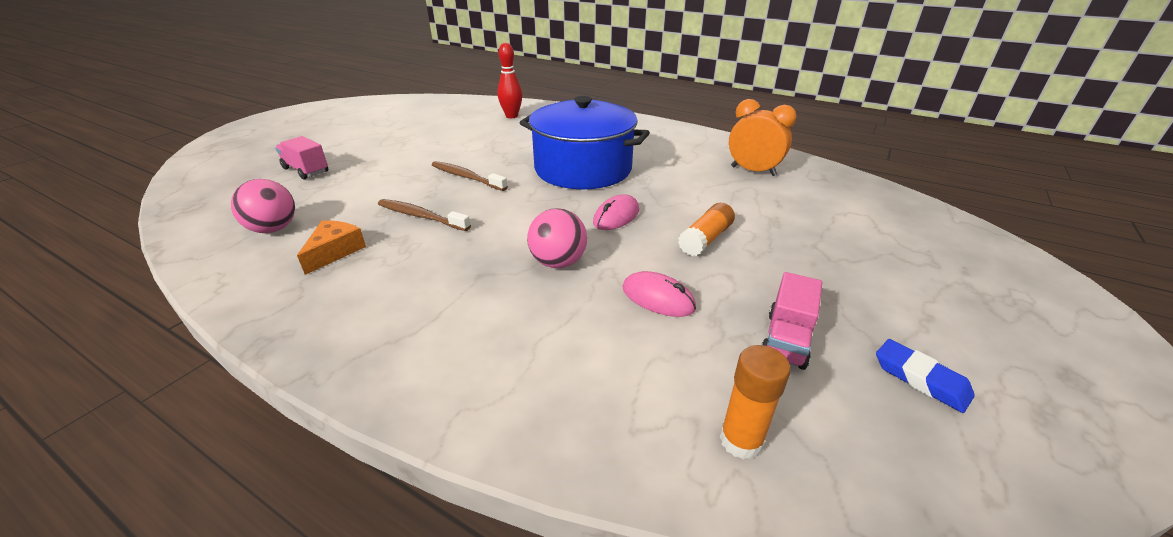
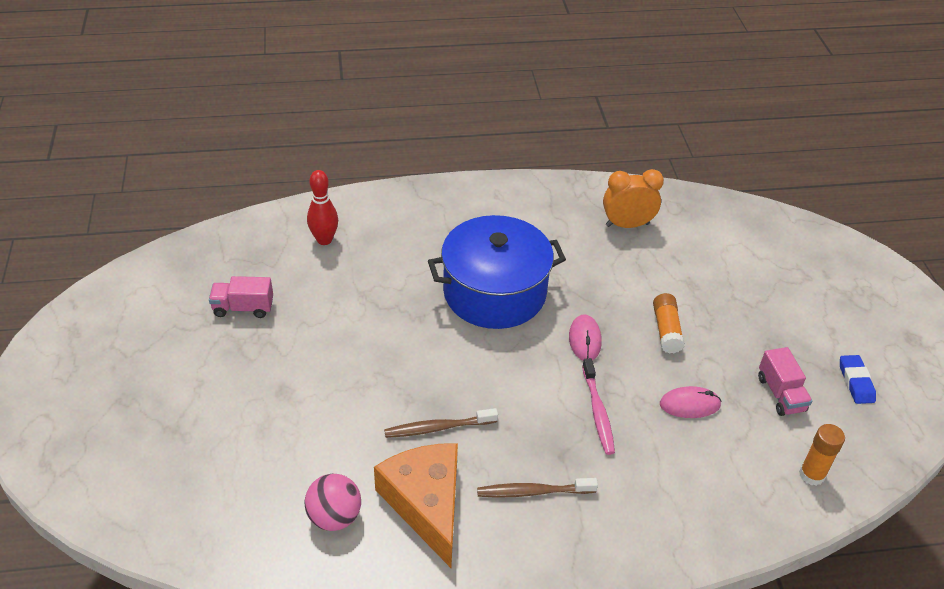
camera: 40 degrees left, 10 degrees up
pink truck [275,136,328,179] -> pink truck moved to [209,276,273,318]
orange cheese [297,220,366,275] -> orange cheese [374,443,458,568], size x1.92
brown toothbrush [432,161,508,191] -> brown toothbrush moved to [477,478,598,498]
pink ball [527,208,587,268] -> pink toothbrush [582,358,615,455]
blue eraser [876,339,975,413] -> blue eraser turned 75 degrees clockwise [840,355,876,404]

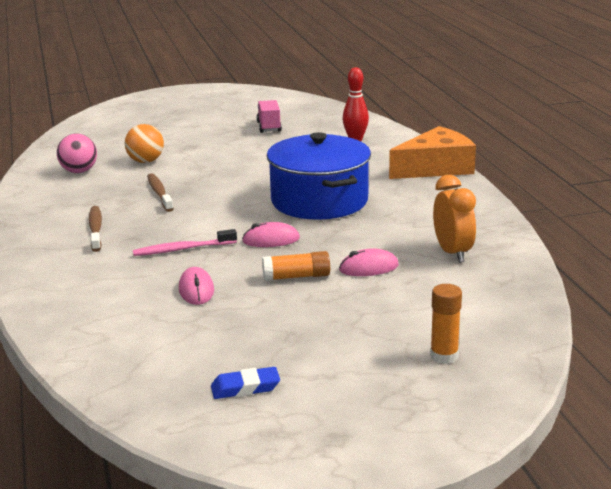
camera: 85 degrees right, 20 degrees down
orange cheese [374,443,458,568] -> orange cheese moved to [389,126,476,179]
pink truck [758,347,812,416] -> none
orange glue stick [799,424,845,486] -> orange glue stick moved to [430,284,462,364]
none -> orange ball [125,124,164,163]
none -> pink mouse [339,248,399,276]

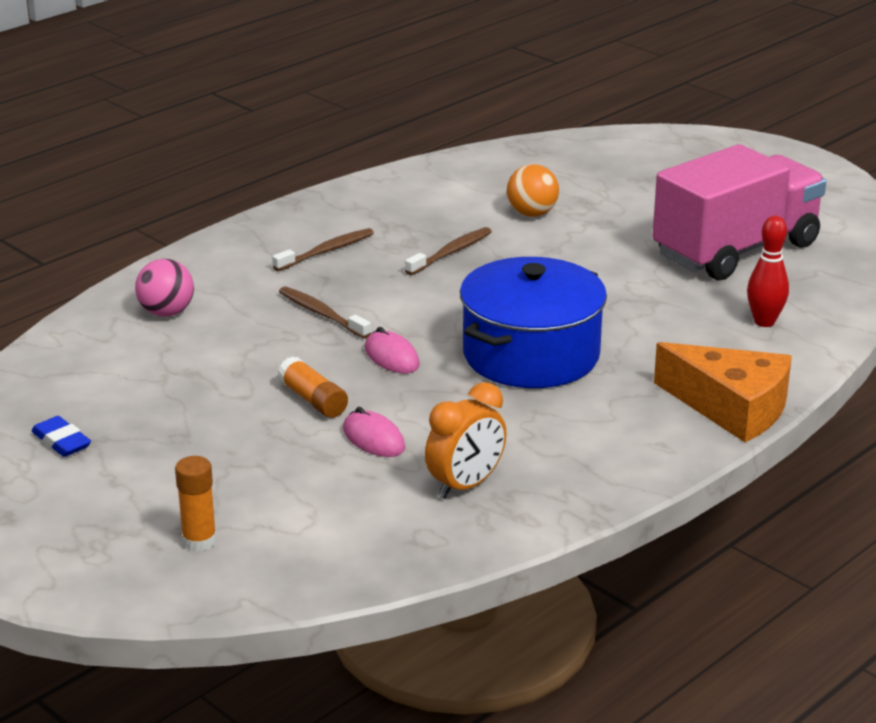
camera: 60 degrees right, 5 degrees up
pink ball [57,134,97,173] -> pink ball moved to [135,259,194,317]
pink toothbrush [133,229,237,256] -> brown toothbrush [279,286,371,339]
pink mouse [179,267,214,305] -> none
pink truck [256,100,282,133] -> pink truck [653,144,826,280], size x2.50

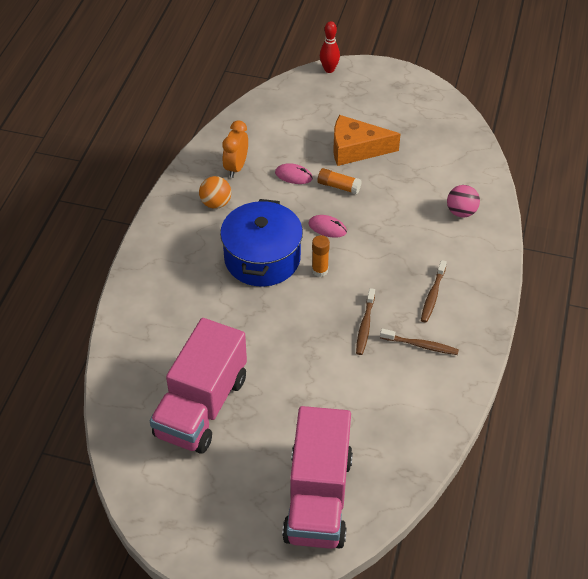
camera: 150 degrees right, 20 degrees up
blue eraser [31,416,91,457] -> none
orange glue stick [175,456,217,551] -> orange glue stick moved to [312,235,330,277]
brown toothbrush [279,286,371,339] -> brown toothbrush moved to [380,329,459,355]
orange ball [507,164,559,217] -> orange ball moved to [199,176,231,209]
orange cheese [654,342,792,442] -> orange cheese moved to [333,115,401,166]
red bowling pin [747,216,789,327] -> red bowling pin moved to [320,21,340,73]
none -> pink truck [282,406,353,549]

